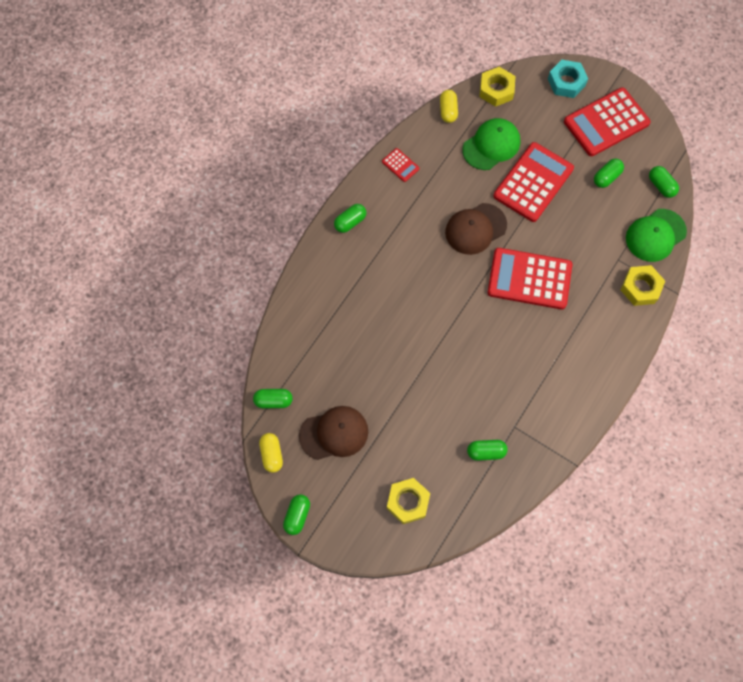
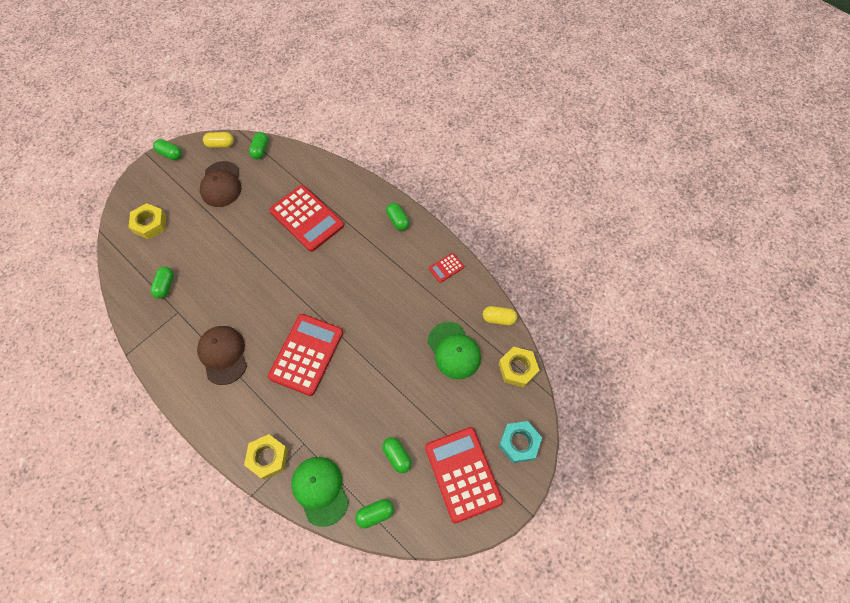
camera: 100 degrees right, 5 degrees down
brown cap [445,203,507,255] -> brown cap moved to [197,326,247,385]
red calculator [493,142,574,222] -> red calculator moved to [269,185,344,252]

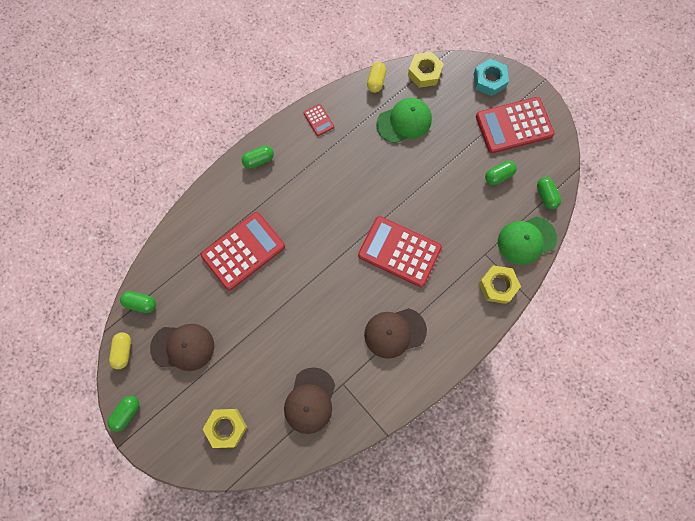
camera: 85 degrees left, 10 degrees up
green capsule [150,267,174,299] -> brown cap [284,367,335,434]

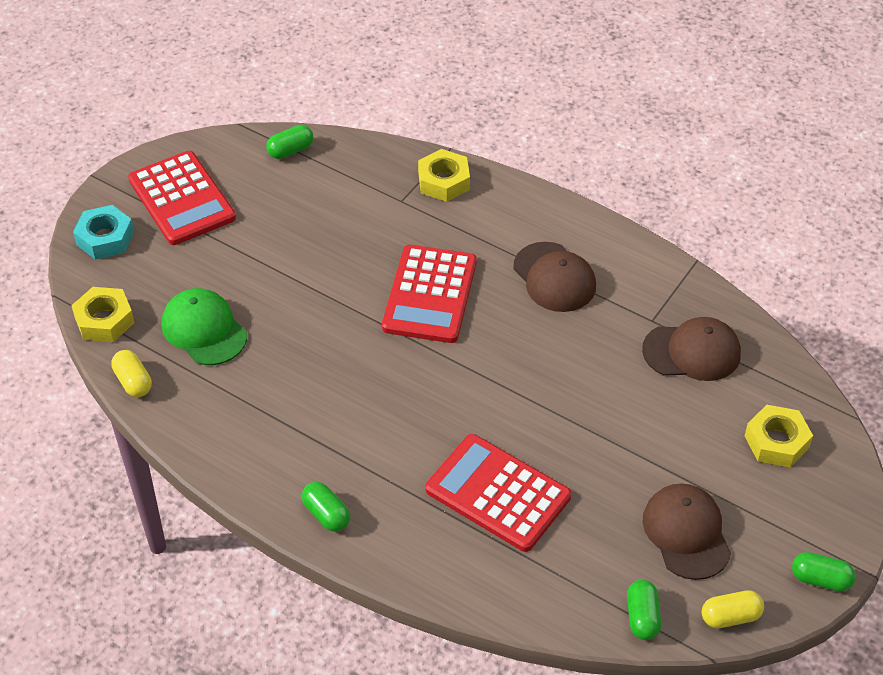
camera: 105 degrees left, 25 degrees down
red calculator [304,104,334,136] -> none
yellow capsule [367,62,386,93] -> yellow capsule turned 60 degrees clockwise [111,350,152,397]
green capsule [485,161,517,185] -> none
green cap [498,217,557,265] -> none

